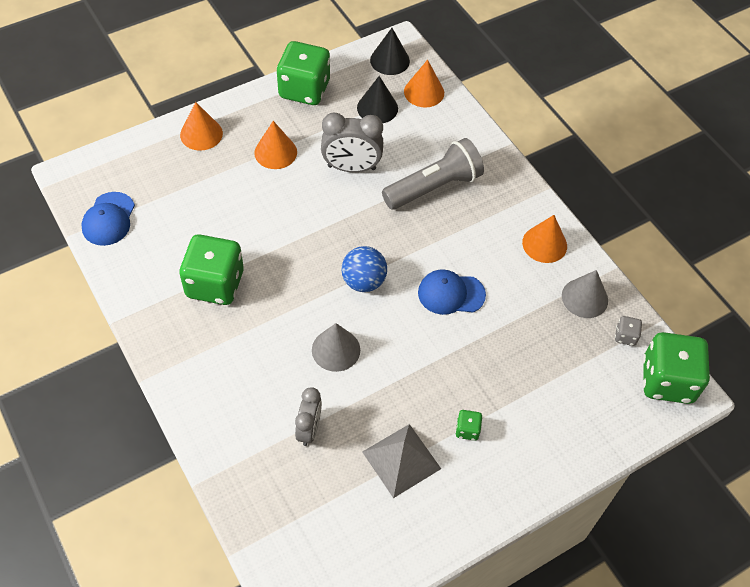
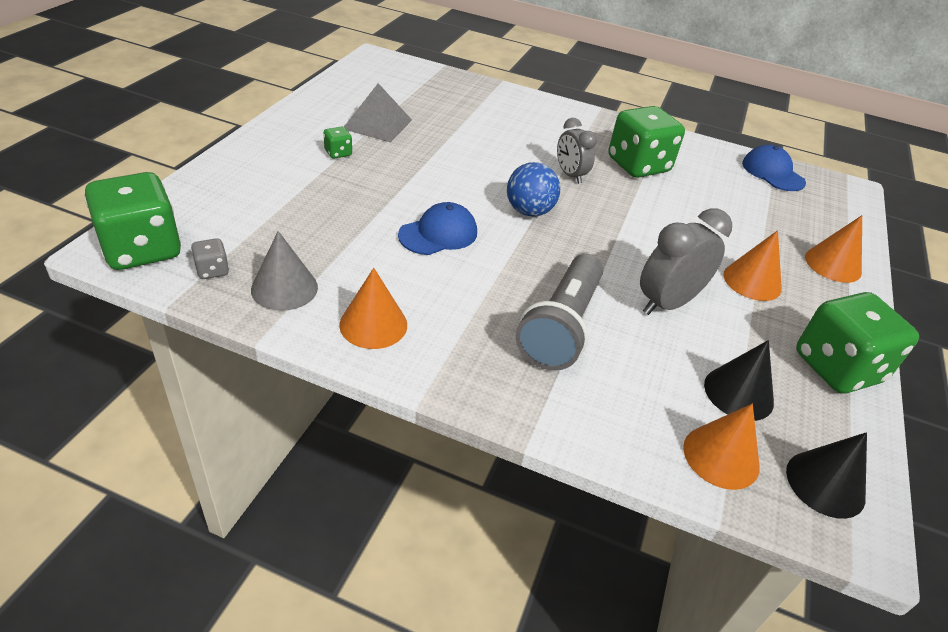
camera: 140 degrees right, 15 degrees down
grey clock [295,387,322,446] -> grey clock moved to [557,118,597,184]
grey cone [312,323,360,372] -> none

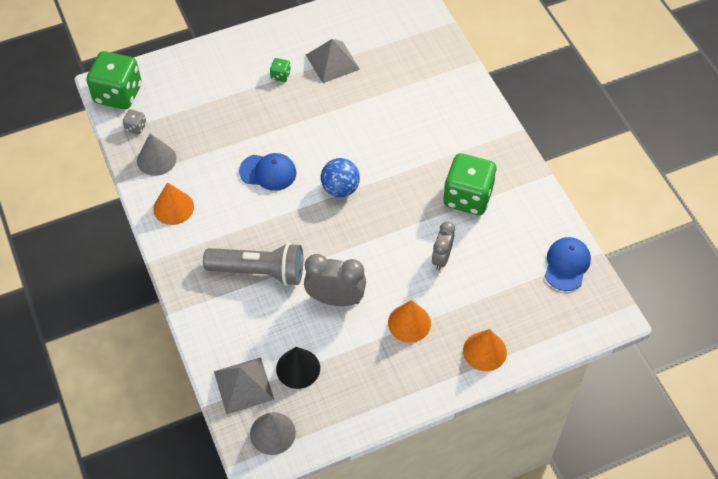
camera: 50 degrees right, 15 degrees up
grey flashlight [515,254,603,370] -> grey flashlight turned 150 degrees counterclockwise [203,243,303,286]
grey clock [557,118,597,184] -> grey clock moved to [432,221,455,271]
orange cone [683,404,759,490] -> grey pyramid [214,357,274,414]
black cone [786,432,867,519] -> grey cone [250,412,296,455]
green dice [796,292,919,393] -> none

